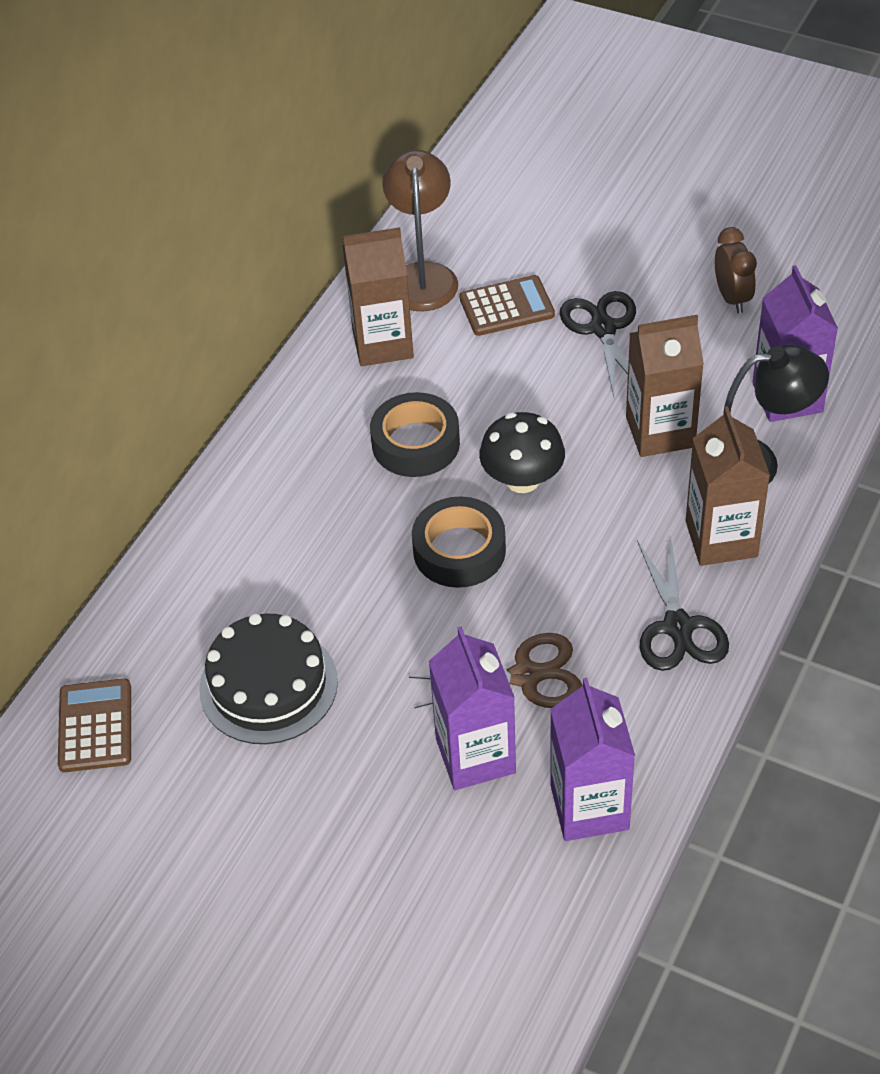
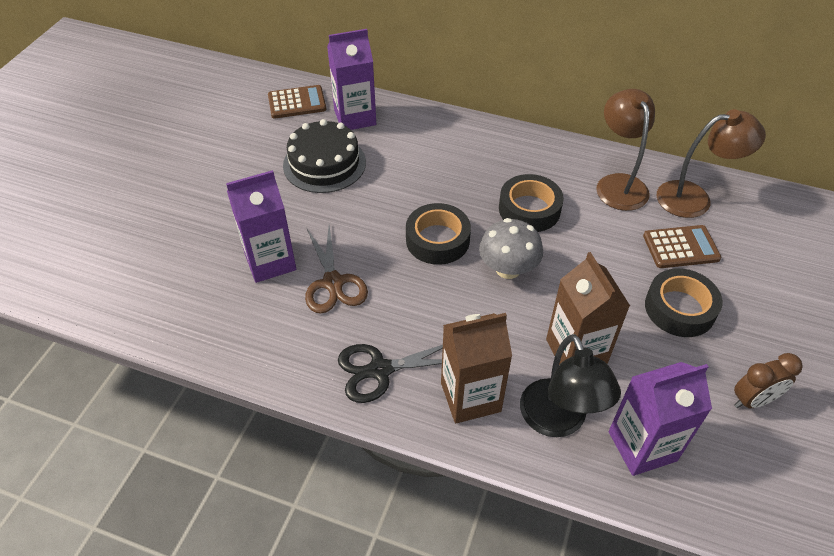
camera: 80 degrees right, 0 degrees up
brown carton [343,227,414,366] -> brown lamp [596,89,655,211]
brown calculator [460,275,555,336] -> brown calculator turned 75 degrees counterclockwise [643,225,721,268]
black mushroom [479,412,565,493] -> grey mushroom [479,218,543,279]
purple carton [550,678,635,841] -> purple carton moved to [327,29,376,130]
black scissors [560,291,636,397] -> black tape [645,268,723,337]

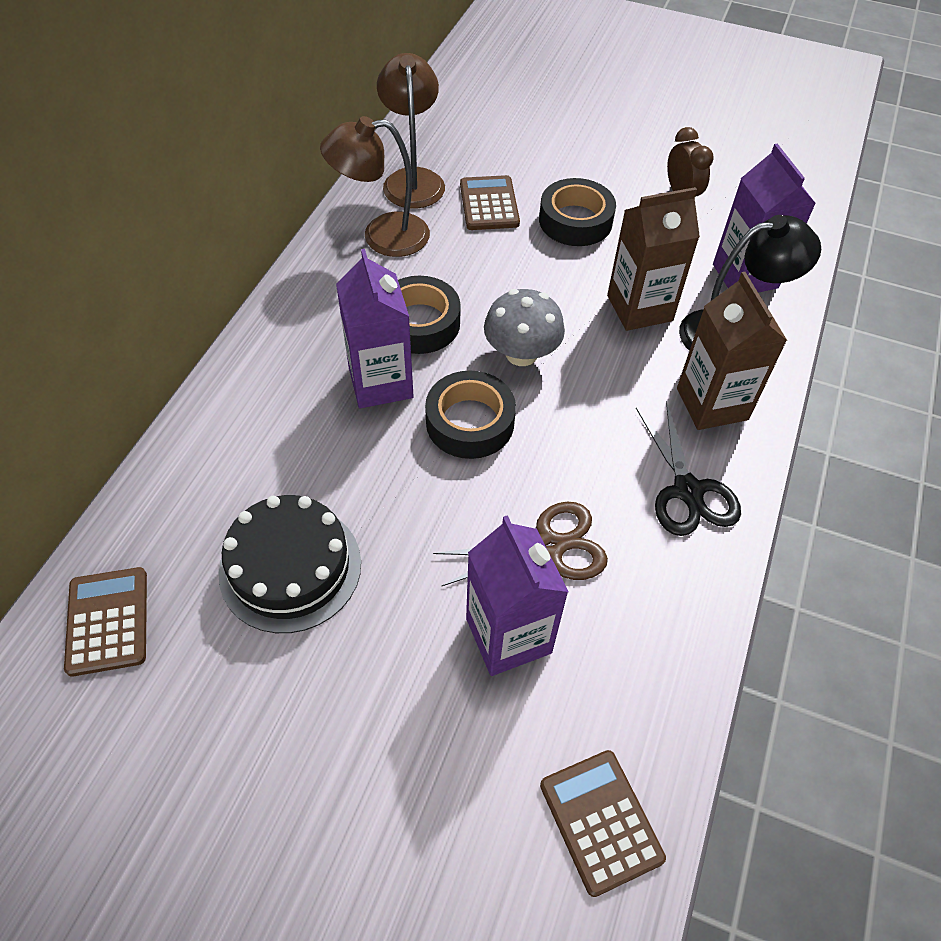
camera: 90 degrees left, 5 degrees up
purple carton [327,29,376,130] -> purple carton moved to [336,249,414,408]
none -> brown calculator [540,750,666,897]

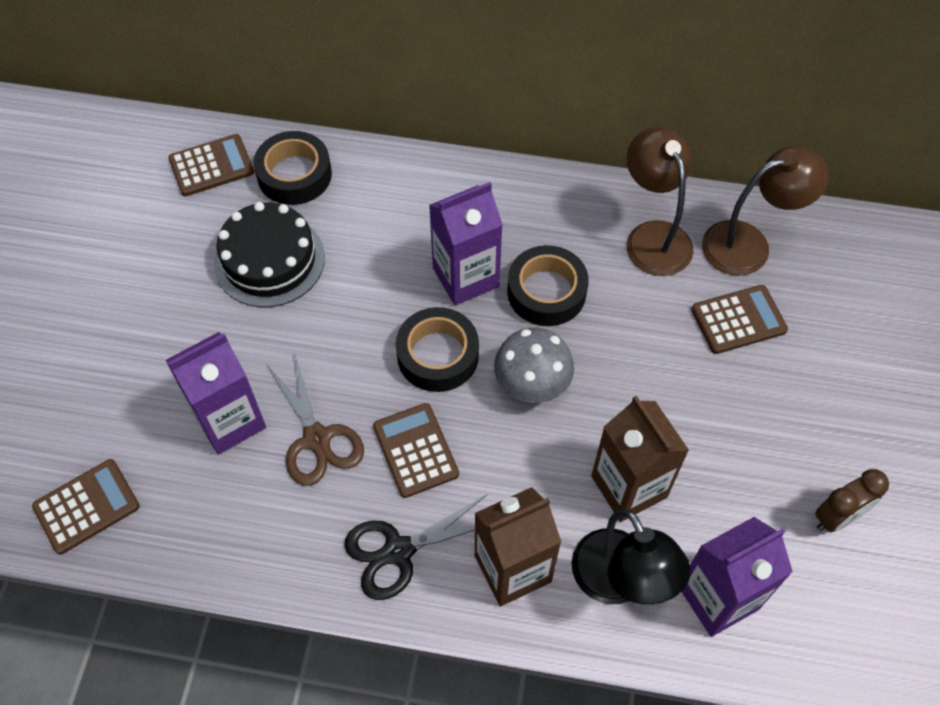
camera: 80 degrees right, 5 degrees up
black tape [539,178,616,246] -> black tape moved to [253,131,332,205]
none -> brown calculator [373,403,459,498]

